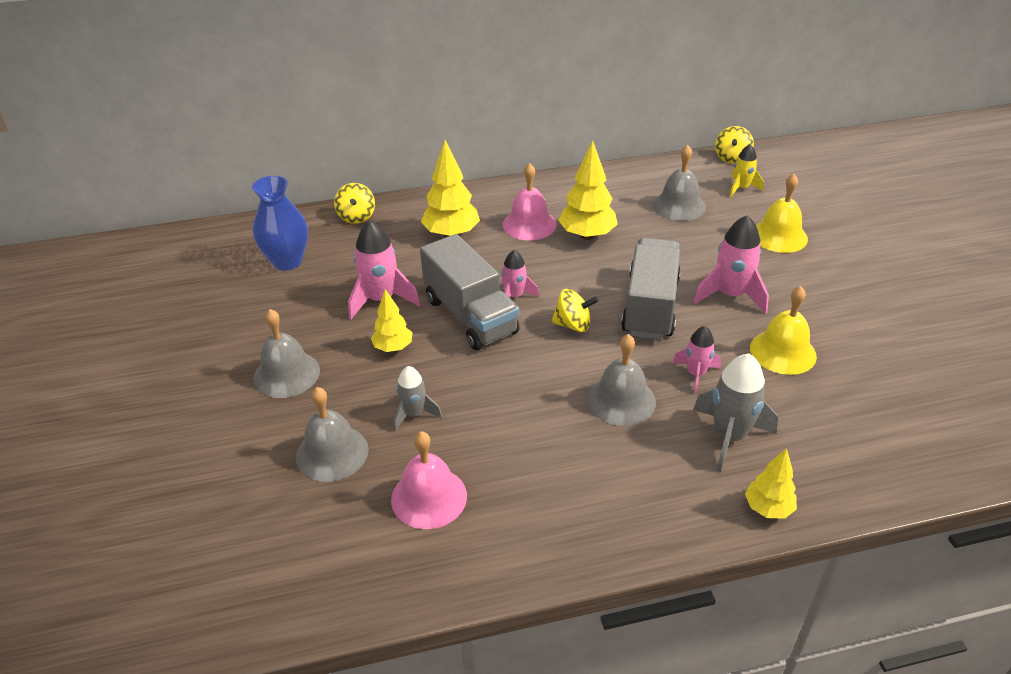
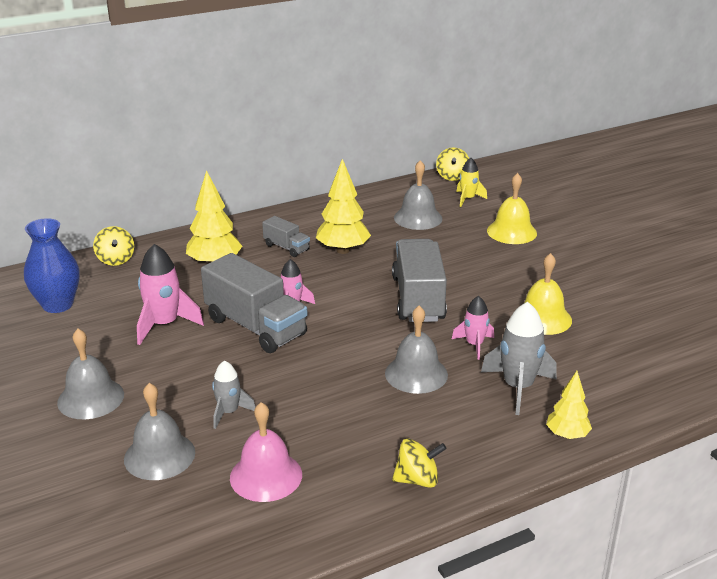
camera: 15 degrees left, 10 degrees down
yellow tree [371,289,412,352] -> none
pink bell [502,163,556,240] -> grey truck [262,216,310,257]
yellow spinning top [551,289,599,332] -> yellow spinning top moved to [392,439,447,488]
pink rocket [694,215,769,314] -> none

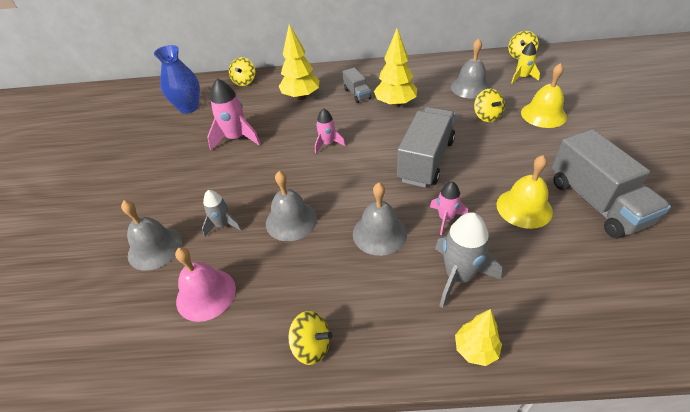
camera: 30 degrees right, 15 degrees up
grey bell [57,329,124,419] -> grey bell moved to [266,171,317,241]
grey truck [201,253,307,353] -> grey truck moved to [552,129,671,238]
none -> yellow spinning top [474,89,505,122]

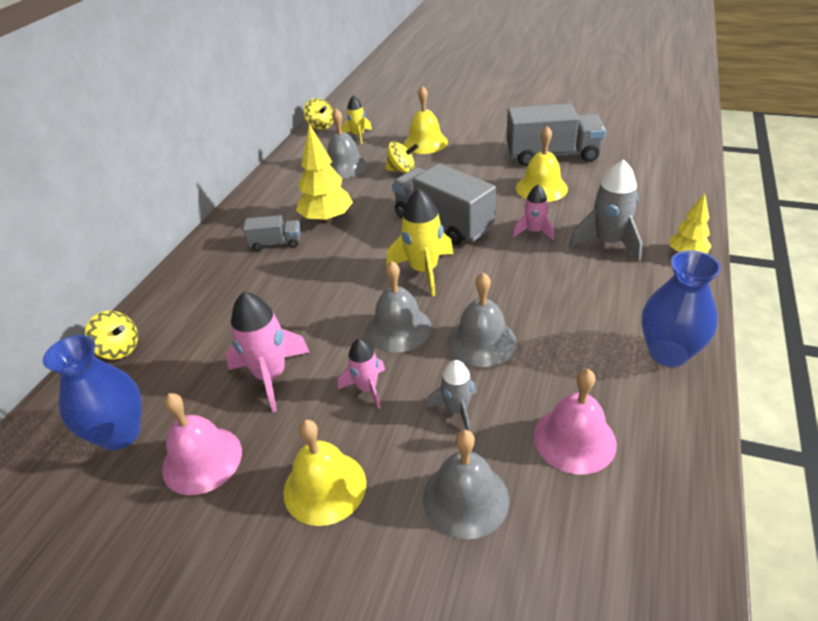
camera: 70 degrees left, 5 degrees down
yellow tree [279,24,319,100] -> none
yellow spinning top [289,311,333,365] -> blue vase [642,250,721,367]
pink rocket [315,108,346,154] -> pink rocket moved to [338,339,385,409]
grey bell [353,183,407,256] -> grey bell moved to [366,261,432,352]
none -> pink bell [162,393,242,495]
none -> yellow bell [283,420,366,526]
none -> yellow rocket [386,189,453,296]

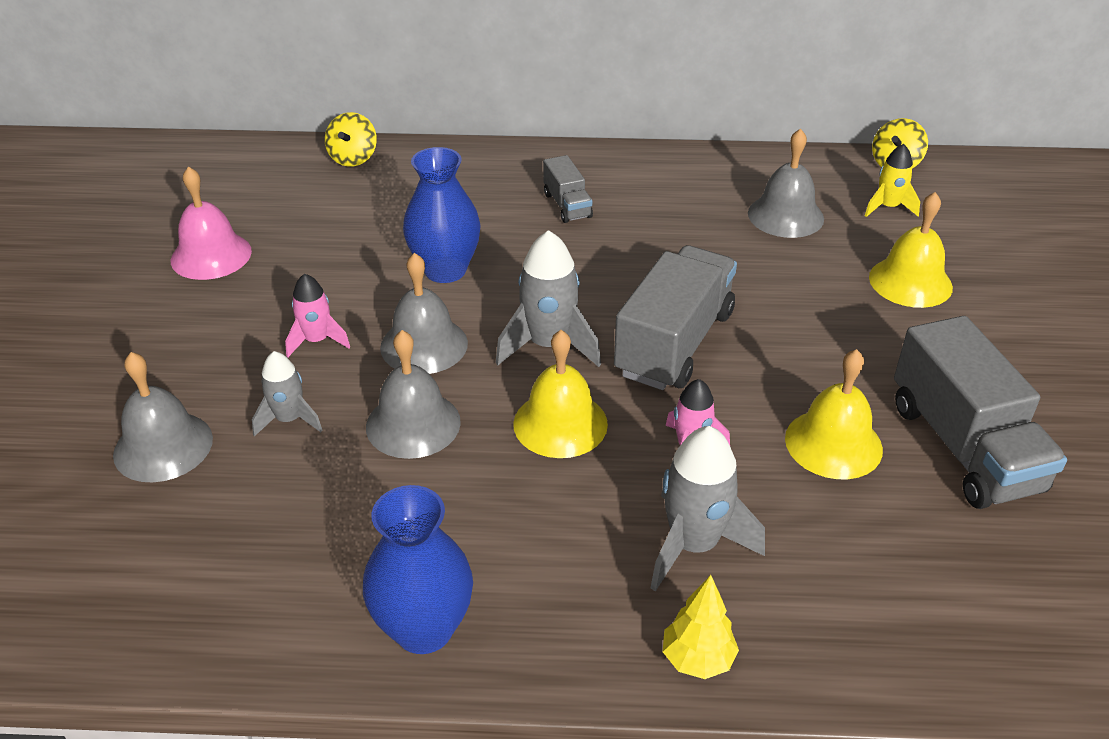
camera: 70 degrees right, 0 degrees up
blue vase [43,335,142,450] -> blue vase moved to [403,147,481,283]
pink rocket [225,292,310,412] -> none
yellow bell [283,420,366,526] -> yellow bell moved to [513,330,608,458]
yellow tree [296,124,353,224] -> none
yellow spinning top [385,141,419,173] -> none
yellow rocket [386,189,453,296] -> grey rocket [496,230,601,367]
pink bell [534,369,617,475] -> none

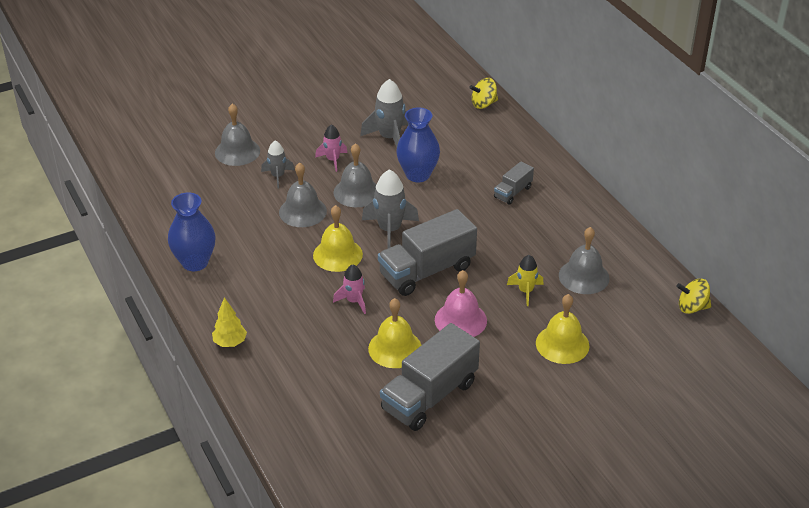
camera: 60 degrees right, 0 degrees up
pink bell [171,166,252,280] -> pink bell moved to [435,270,487,337]
grey truck [614,245,737,390] -> grey truck turned 150 degrees clockwise [378,209,477,296]
grey rocket [651,426,765,592] -> grey rocket moved to [360,79,409,148]
yellow rocket [865,144,920,217] -> yellow rocket moved to [507,255,544,306]

